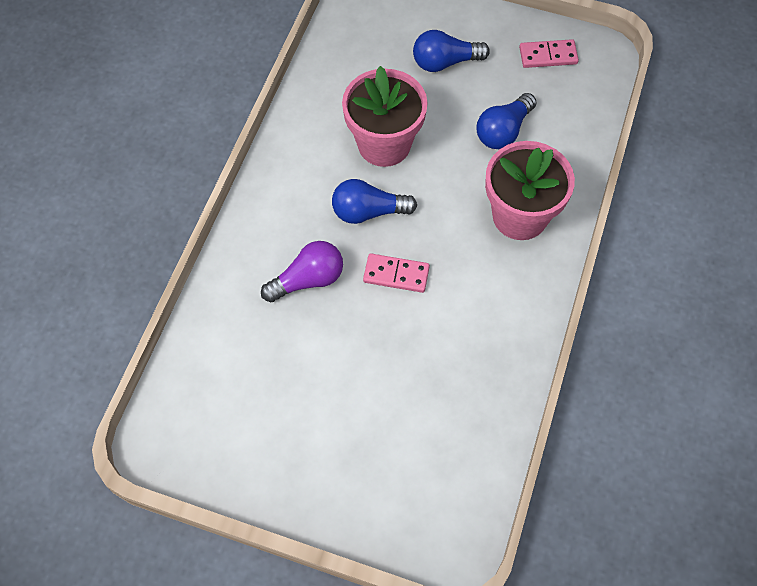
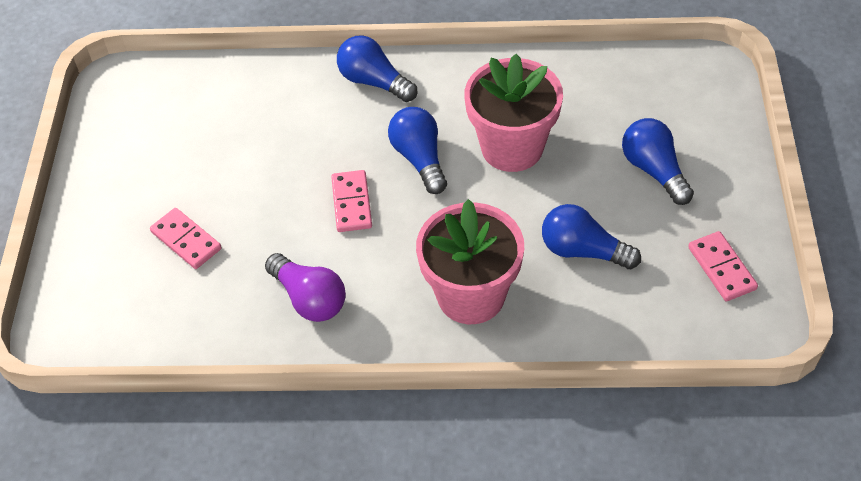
camera: 75 degrees right, 10 degrees down
purple light bulb [261,241,343,302] -> purple light bulb moved to [265,253,346,322]
none -> pink domino [150,208,222,269]
none -> blue light bulb [337,35,417,102]

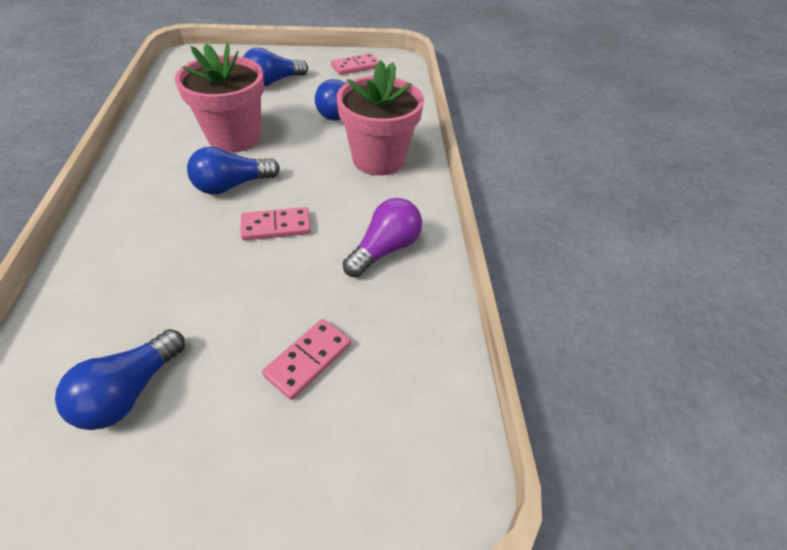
camera: 100 degrees left, 5 degrees down
blue light bulb [337,35,417,102] -> blue light bulb moved to [55,329,185,430]

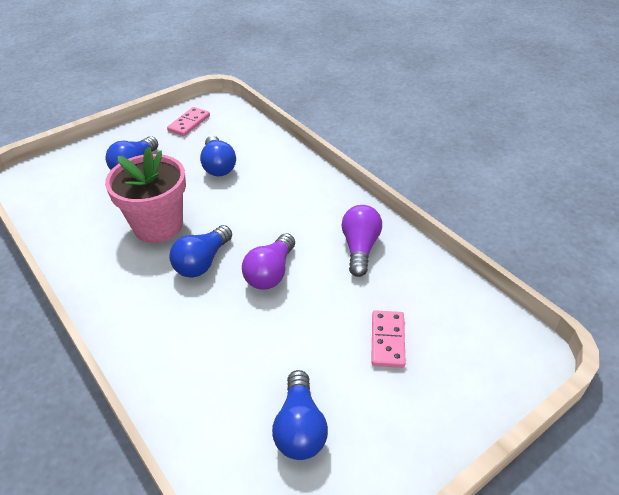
camera: 30 degrees left, 5 degrees down
pink domino [241,207,311,241] -> purple light bulb [242,233,295,290]
pink flower pot [337,60,424,176] -> none

